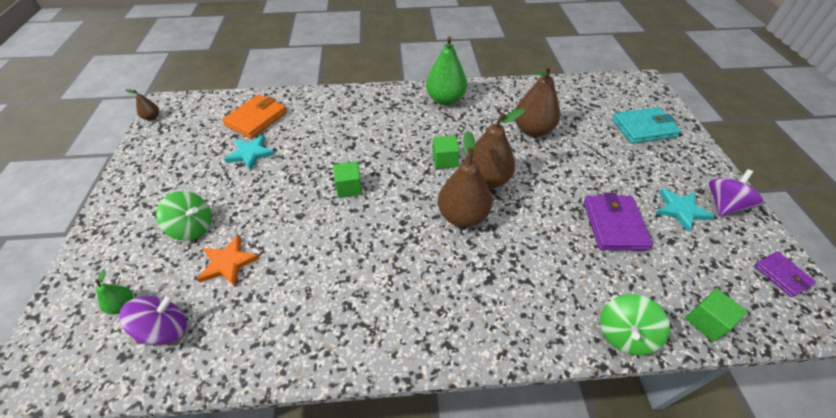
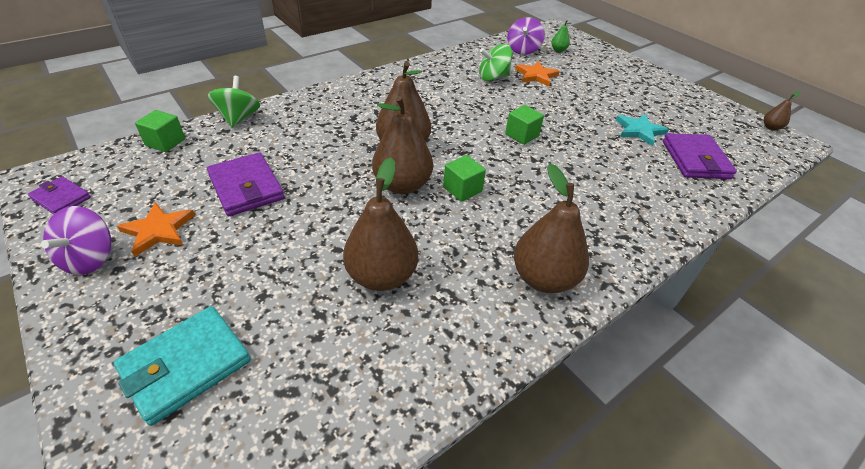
camera: 145 degrees right, 5 degrees down
green spinning top [156,191,212,241] -> green spinning top moved to [479,44,513,81]
orange wallet [222,94,287,139] -> purple wallet [663,133,737,179]
green pear [426,36,467,105] -> brown pear [514,164,589,293]
turquoise star [655,188,715,232] -> orange star [117,202,195,257]

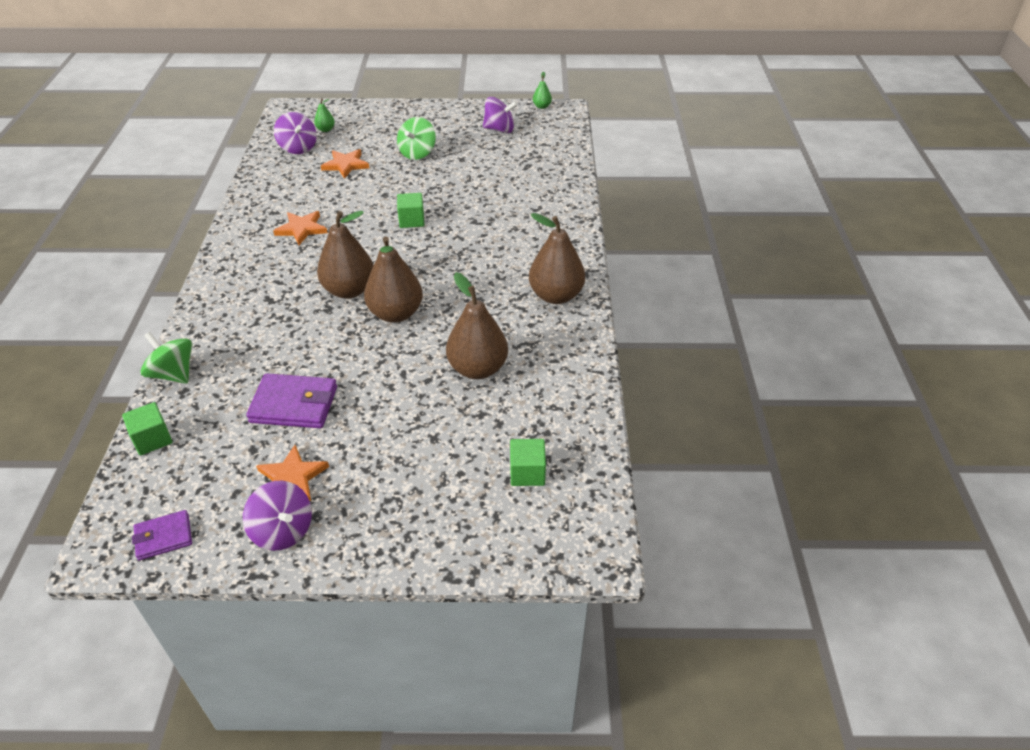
camera: 50 degrees left, 0 degrees up
turquoise wallet [113,306,251,426] -> none
green cube [443,155,486,202] -> green cube moved to [510,439,546,486]
green spinning top [479,44,513,81] -> green spinning top moved to [397,117,436,160]
turquoise star [616,114,669,146] -> none
purple wallet [663,133,737,179] -> none
brown pear [764,92,799,130] -> green pear [533,71,552,109]
none -> orange star [273,211,327,245]
none -> purple spinning top [483,97,517,133]

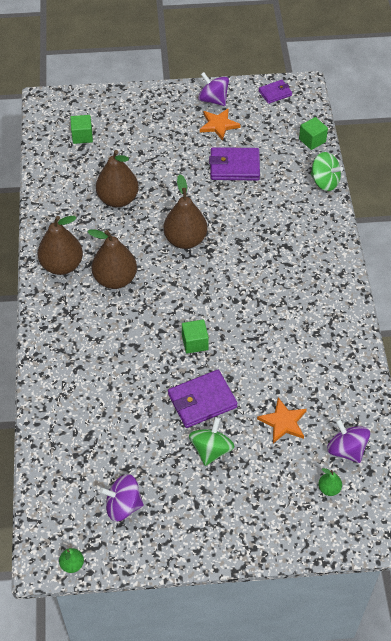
camera: 175 degrees right, 10 degrees up
orange star [273,211,327,245] -> none
brown pear [317,211,373,298] -> brown pear moved to [87,229,137,289]
none -> purple wallet [168,370,238,428]

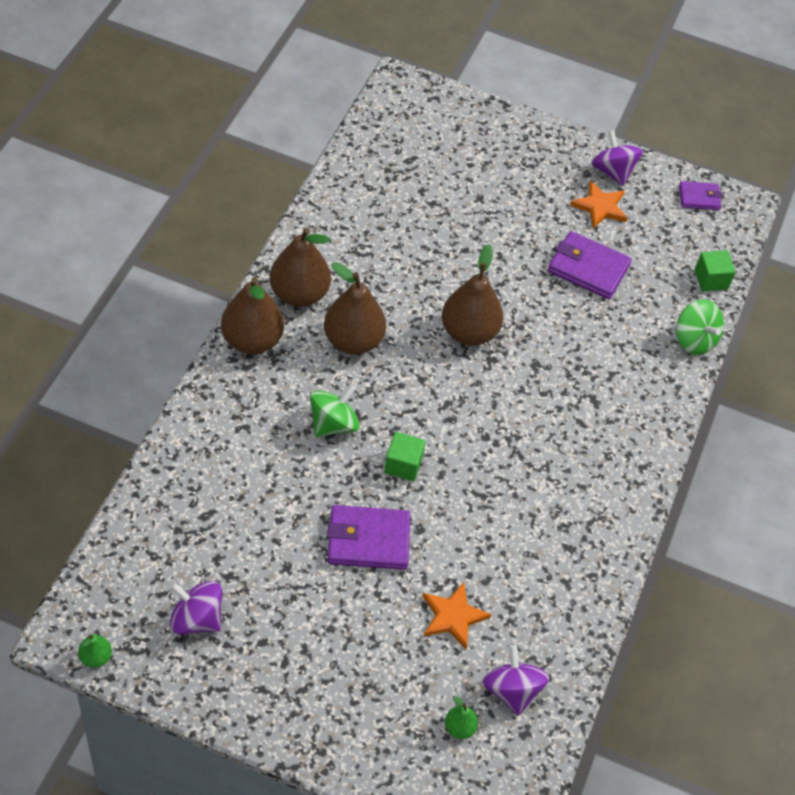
camera: 20 degrees right, 0 degrees up
green cube [70,115,93,144] -> none
brown pear [96,150,139,208] -> brown pear moved to [221,277,284,354]
green spinning top [189,417,235,466] -> green spinning top moved to [310,385,360,437]

